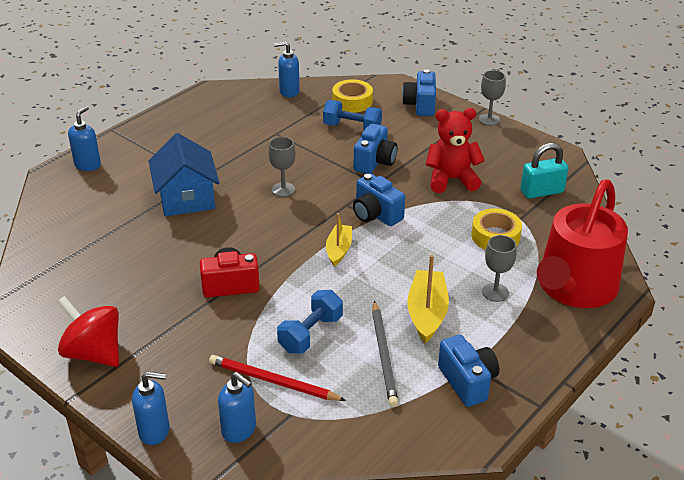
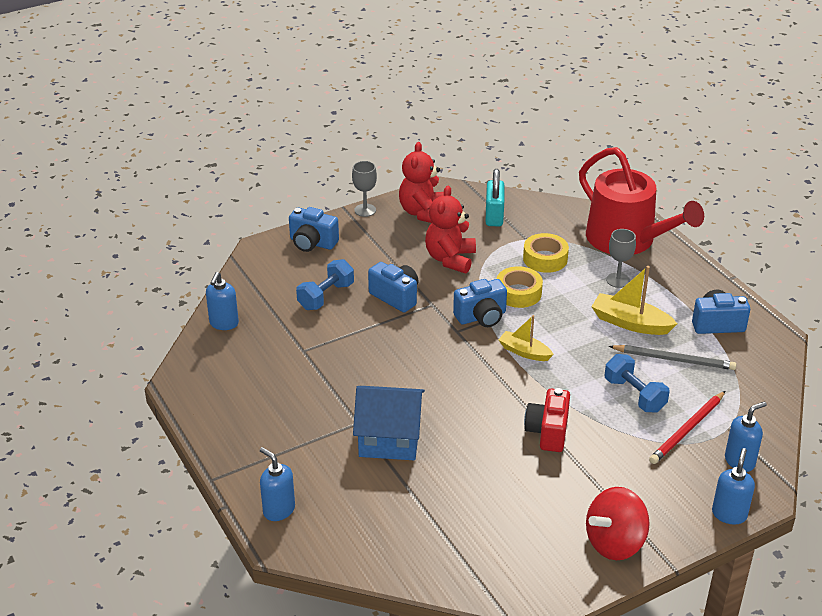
camera: 70 degrees left, 0 degrees up
grey goblet [268,137,295,197] -> none
yellow tape [332,79,373,113] -> yellow tape moved to [497,266,543,308]
none -> red teddy bear [399,142,444,223]

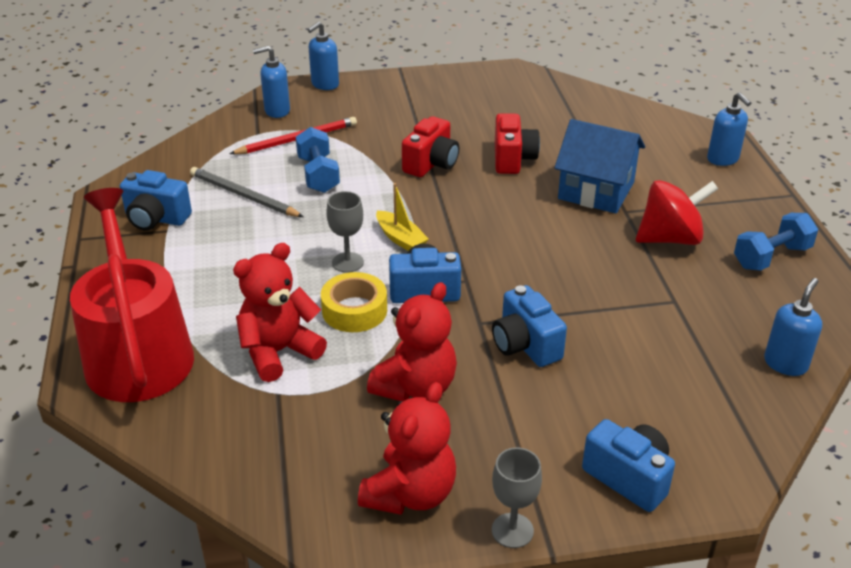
camera: 160 degrees left, 0 degrees up
blue dumbbell [296,259,354,310] -> blue dumbbell moved to [734,213,818,271]
turquoise padlock [486,169,504,226] -> none
yellow tape [523,233,569,273] -> red teddy bear [233,243,327,382]
red spinning top [586,487,650,560] -> red spinning top moved to [636,180,718,245]
yellow boat [591,266,677,335] -> none
grey goblet [606,229,636,288] -> grey goblet moved to [326,191,364,273]
none -> red camera [495,113,540,174]

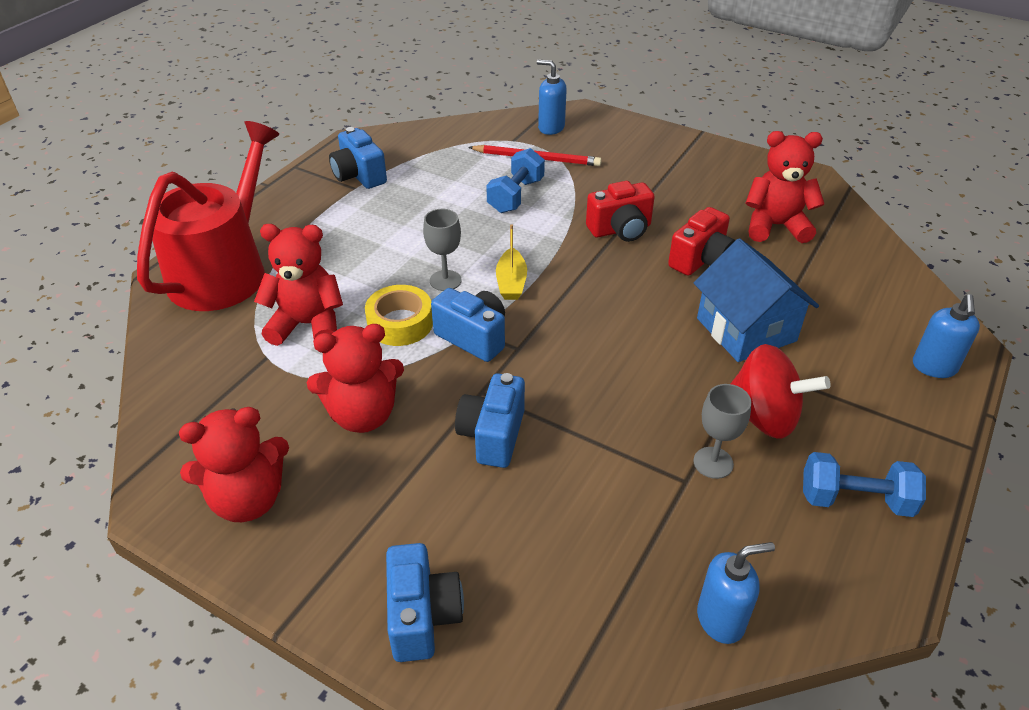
camera: 40 degrees right, 5 degrees up
grey pencil [190,167,304,217] -> none
blue soap dispenser [307,22,339,90] -> none
grey goblet [492,447,542,548] -> grey goblet moved to [693,384,751,479]
none -> red teddy bear [746,131,824,243]

